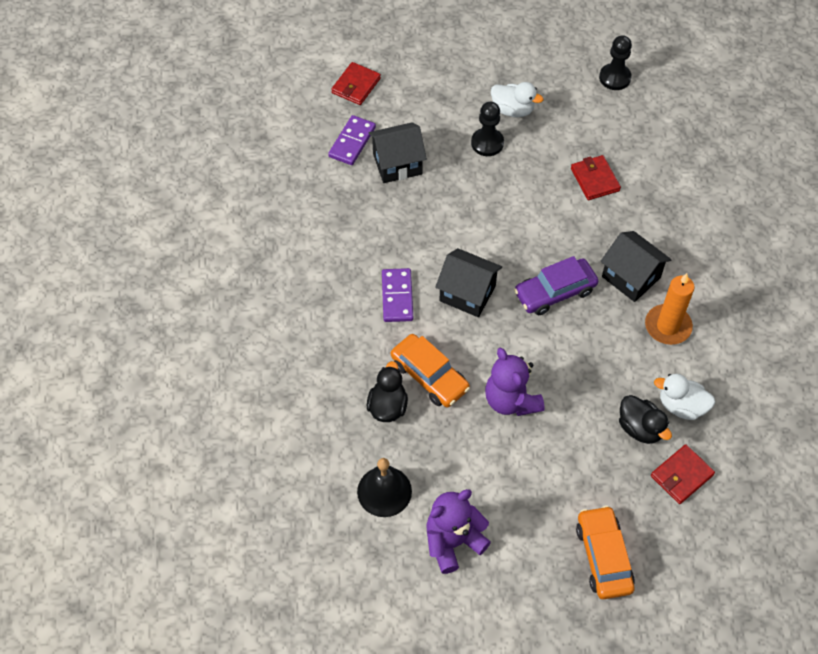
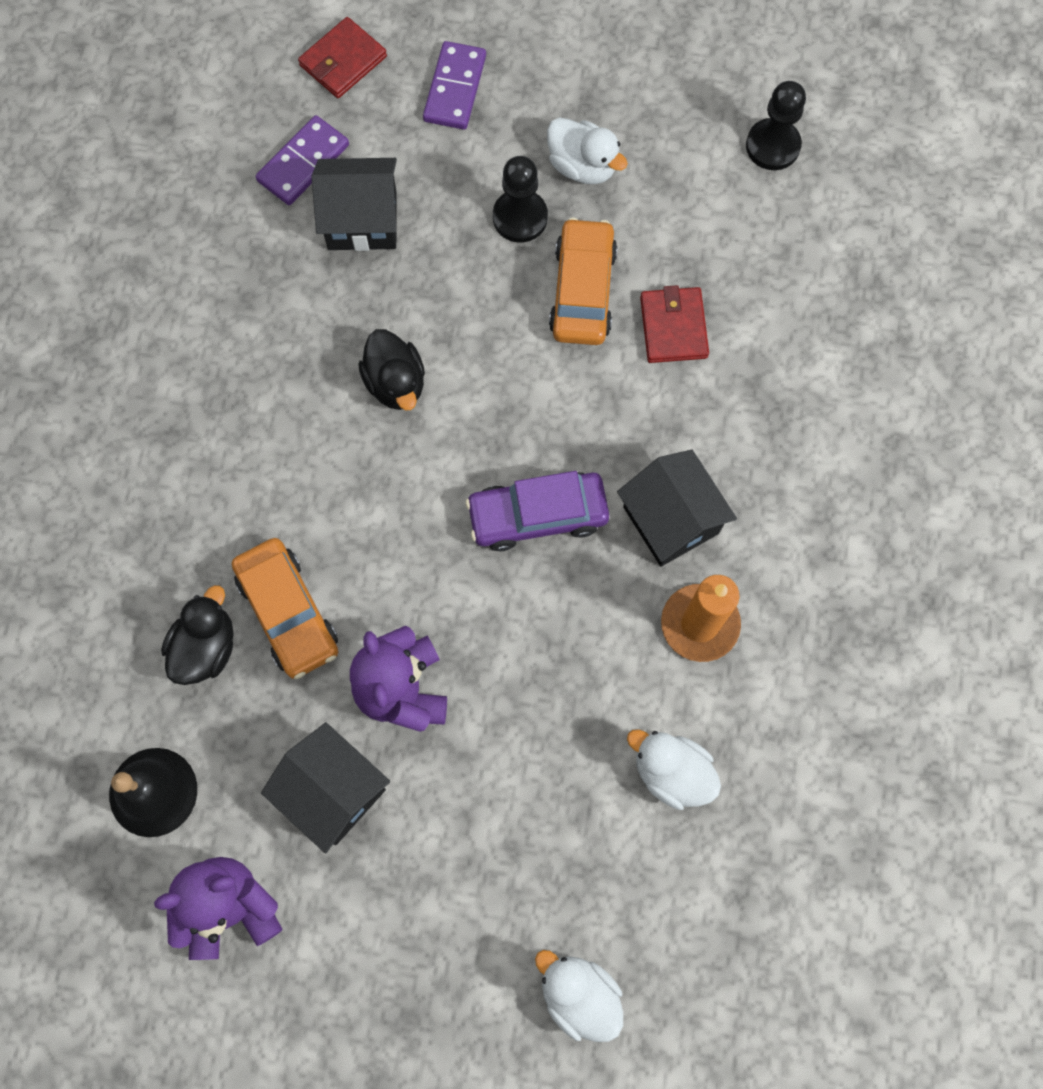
camera: 15 degrees right, 15 degrees up
purple domino [382,268,413,322] -> purple domino moved to [423,41,486,130]
black house [435,248,502,317] -> black house moved to [261,722,390,853]
orange car [576,505,635,599] -> orange car moved to [549,217,618,345]
black duck [619,395,672,444] -> black duck moved to [358,329,425,410]
red wallet [651,444,715,504] -> none
none -> white duck [535,950,623,1042]

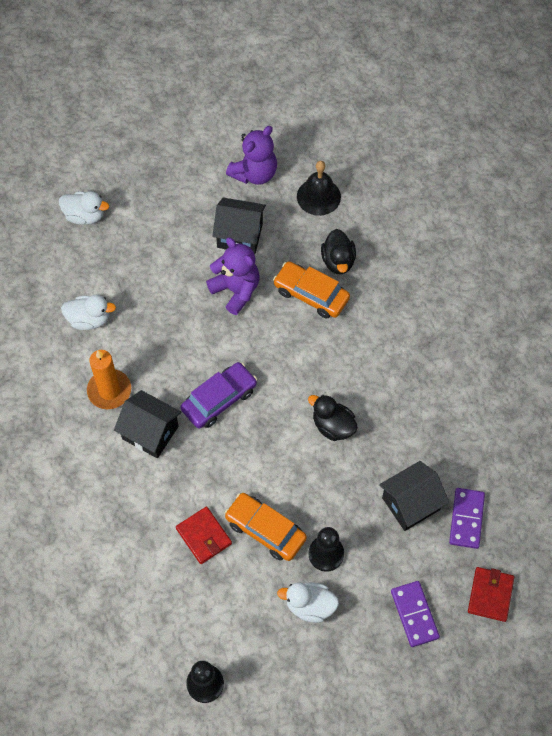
camera: 150 degrees right, 10 degrees down
orange car [549,217,618,345] -> orange car turned 150 degrees clockwise [224,493,307,561]

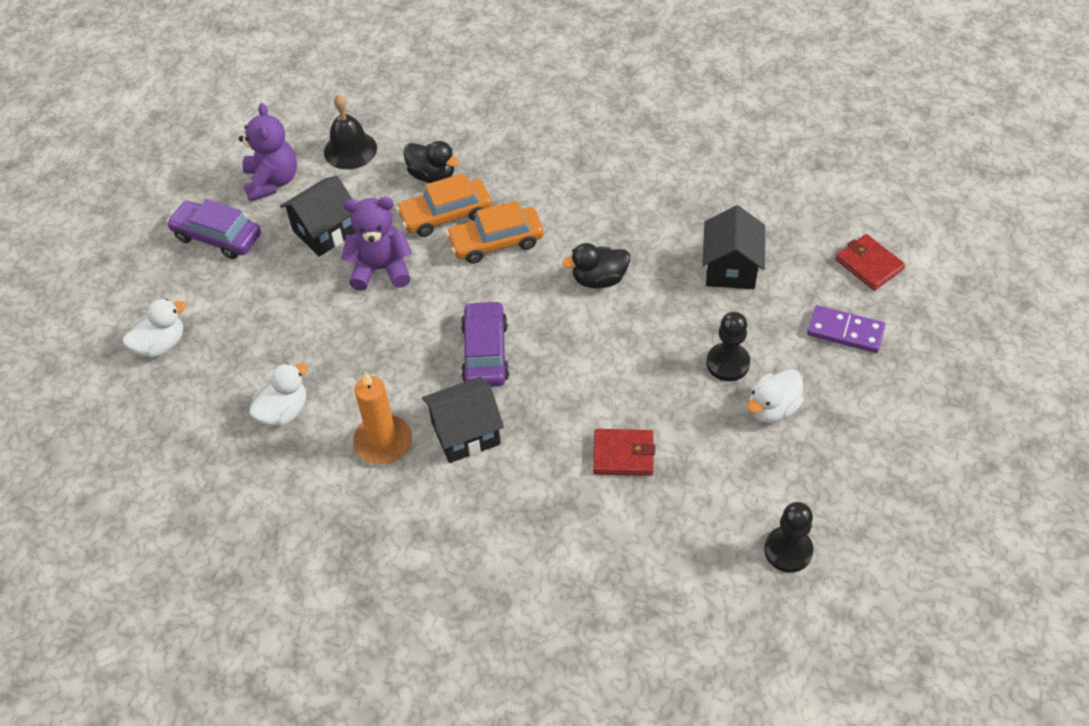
camera: 50 degrees left, 10 degrees down
orange car [224,493,307,561] -> orange car moved to [446,201,544,264]
purple domino [449,488,485,549] -> none
none -> purple car [167,199,261,259]

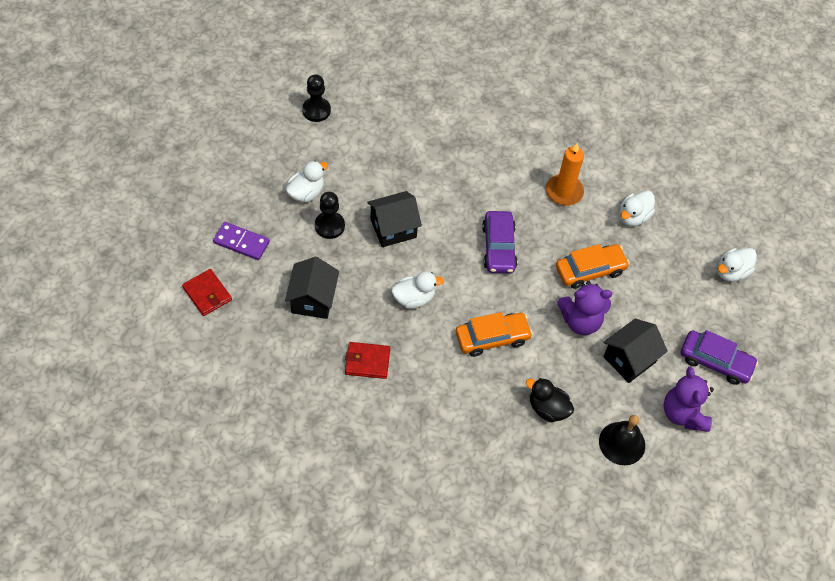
camera: 175 degrees right, 5 degrees up
orange car [396,173,492,237] -> orange car moved to [556,244,630,289]
black house [422,377,504,463] -> black house moved to [367,191,422,247]
black duck [562,243,630,289] -> white duck [391,271,444,309]
red wallet [593,429,655,476] -> red wallet moved to [345,342,390,379]

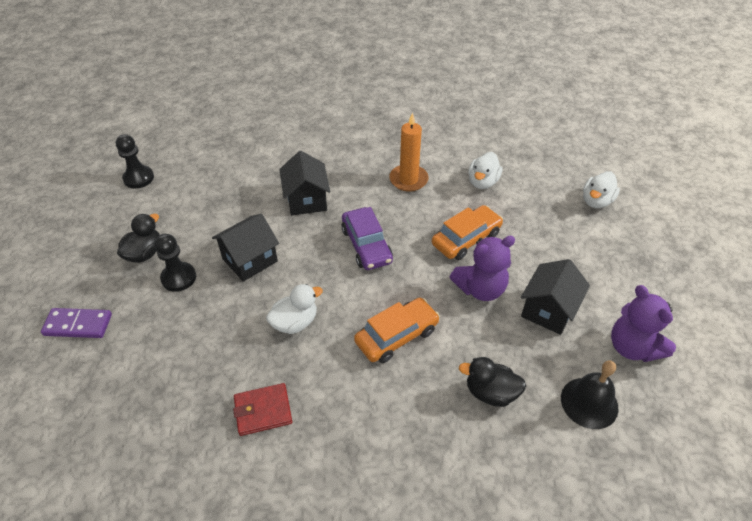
camera: 15 degrees left, 10 degrees down
red wallet [182,269,232,316] -> none
black house [285,257,339,319] -> black house moved to [279,151,330,216]
white duck [286,161,328,202] -> black duck [117,214,160,263]
purple car [681,330,758,385] -> none

